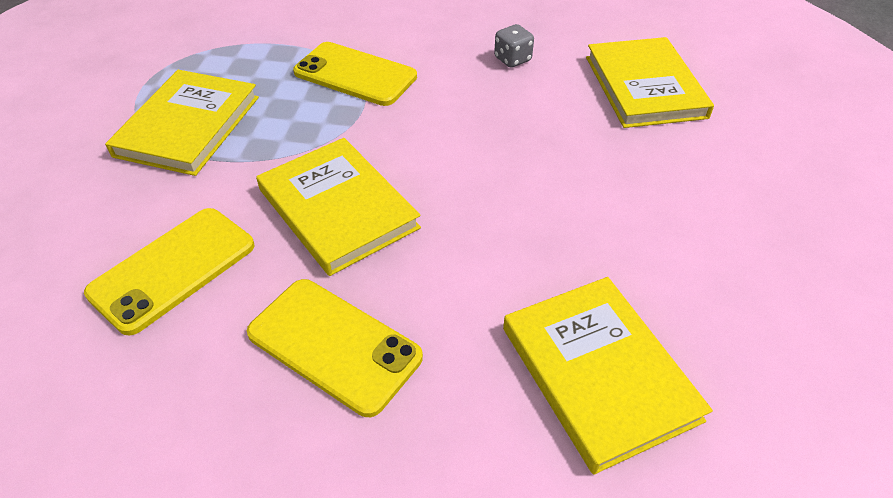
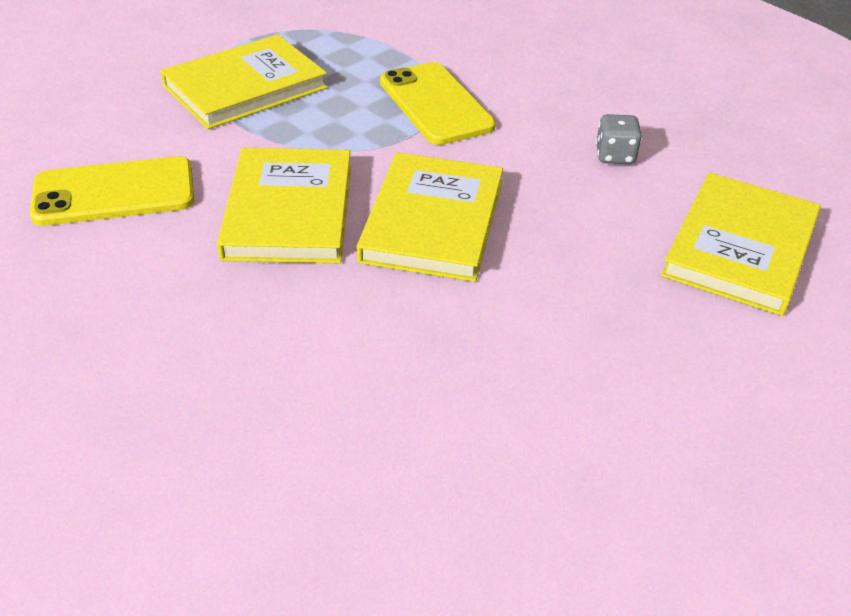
camera: 35 degrees right, 5 degrees down
yellow phone [247,279,423,417] -> none
yellow book [503,277,713,475] -> yellow book moved to [357,152,503,282]

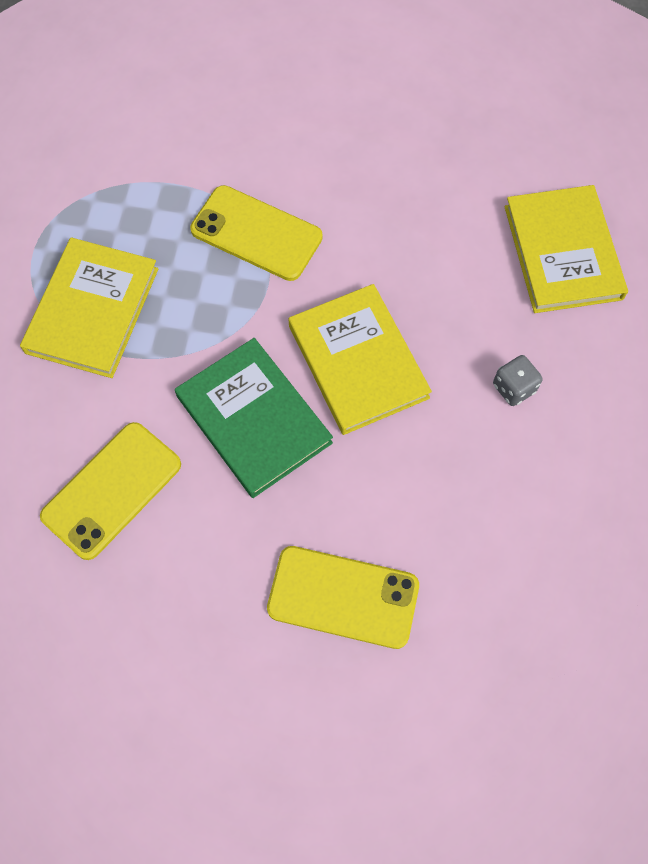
camera: 35 degrees left, 25 degrees up
yellow book [217,148,351,263] -> green book [175,338,333,498]
grey dice [596,114,642,164] -> grey dice moved to [493,355,542,406]
none -> yellow phone [267,546,419,649]

